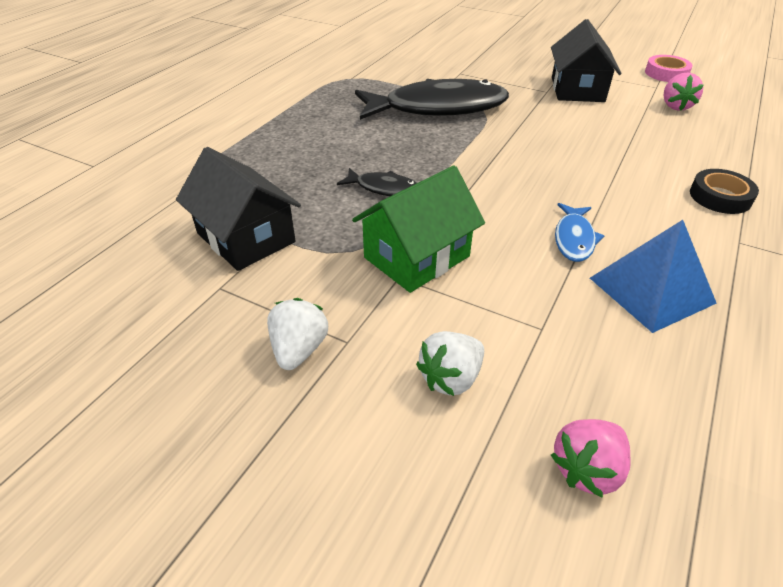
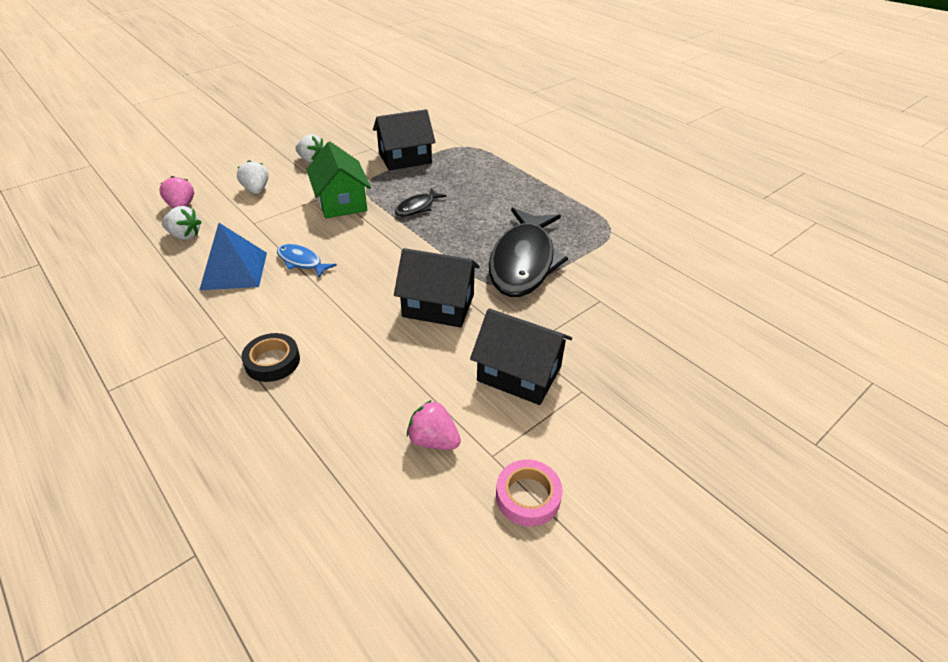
camera: 110 degrees right, 0 degrees up
none -> white strawberry [162,206,201,240]
none -> black house [394,248,480,327]

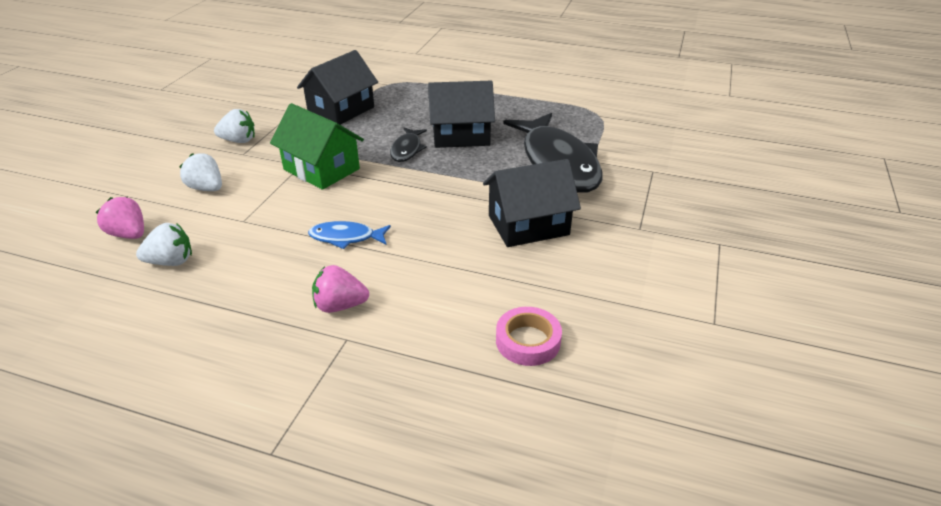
camera: 30 degrees left, 5 degrees down
blue pyramid [200,223,267,290] -> none
black tape [241,333,300,382] -> none
pink strawberry [407,400,461,450] -> pink strawberry moved to [312,265,369,313]
black house [470,308,572,405] -> black house moved to [428,81,495,148]
pink tape [496,460,563,527] -> pink tape moved to [496,307,562,366]

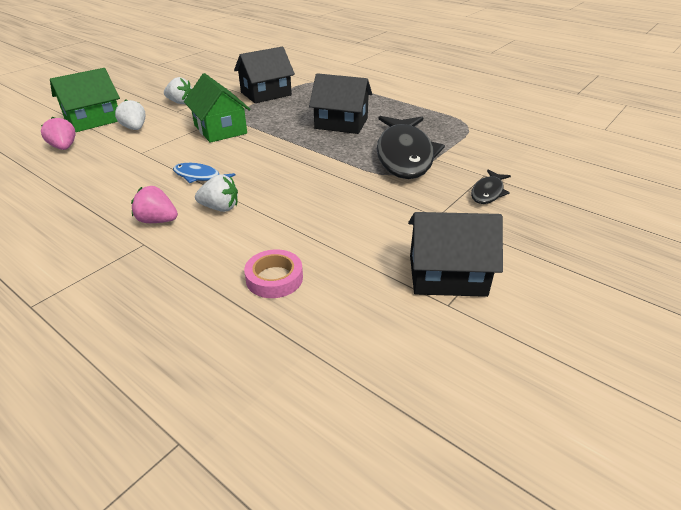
camera: 20 degrees right, 0 degrees up
white strawberry [136,223,192,266] -> white strawberry moved to [195,174,238,212]
black fish [390,127,427,162] -> black fish moved to [471,170,511,204]
black house [483,159,581,247] -> black house moved to [408,212,503,297]
none -> green house [50,68,120,132]

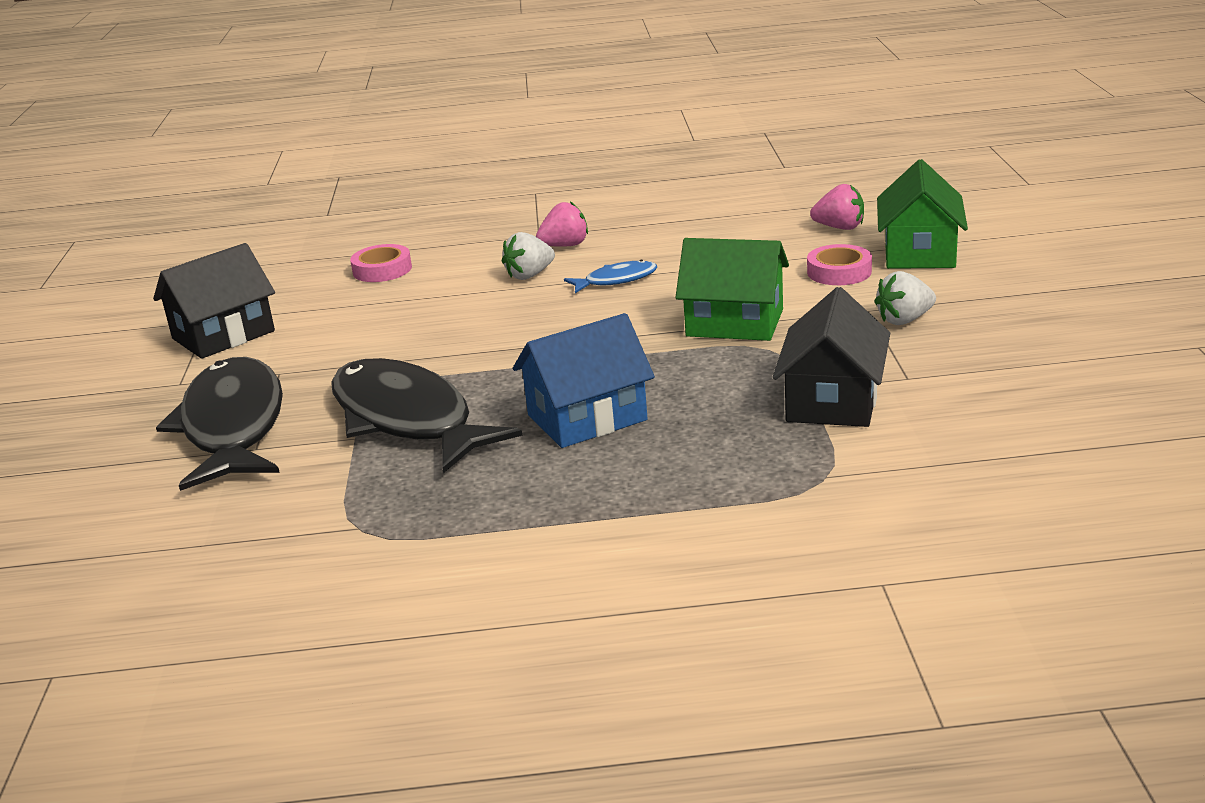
camera: 140 degrees right, 10 degrees down
white strawberry [115,99,145,130] -> pink tape [807,244,872,285]
black house [309,73,372,134] -> blue house [513,313,655,448]
black fish [471,170,511,204] -> black fish [156,357,283,491], size x2.22

